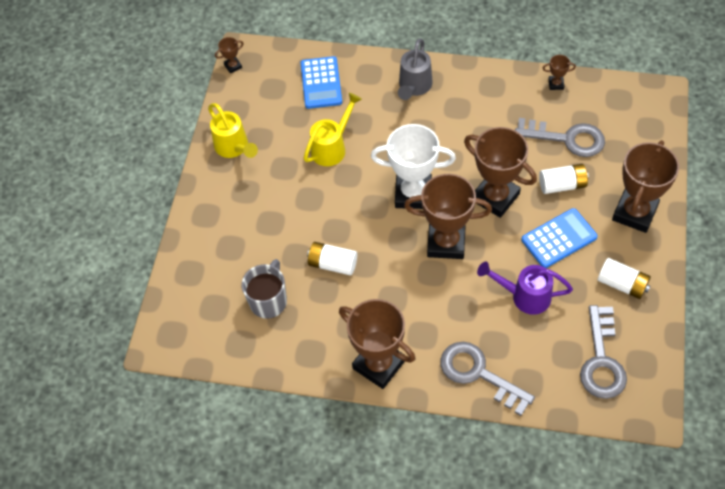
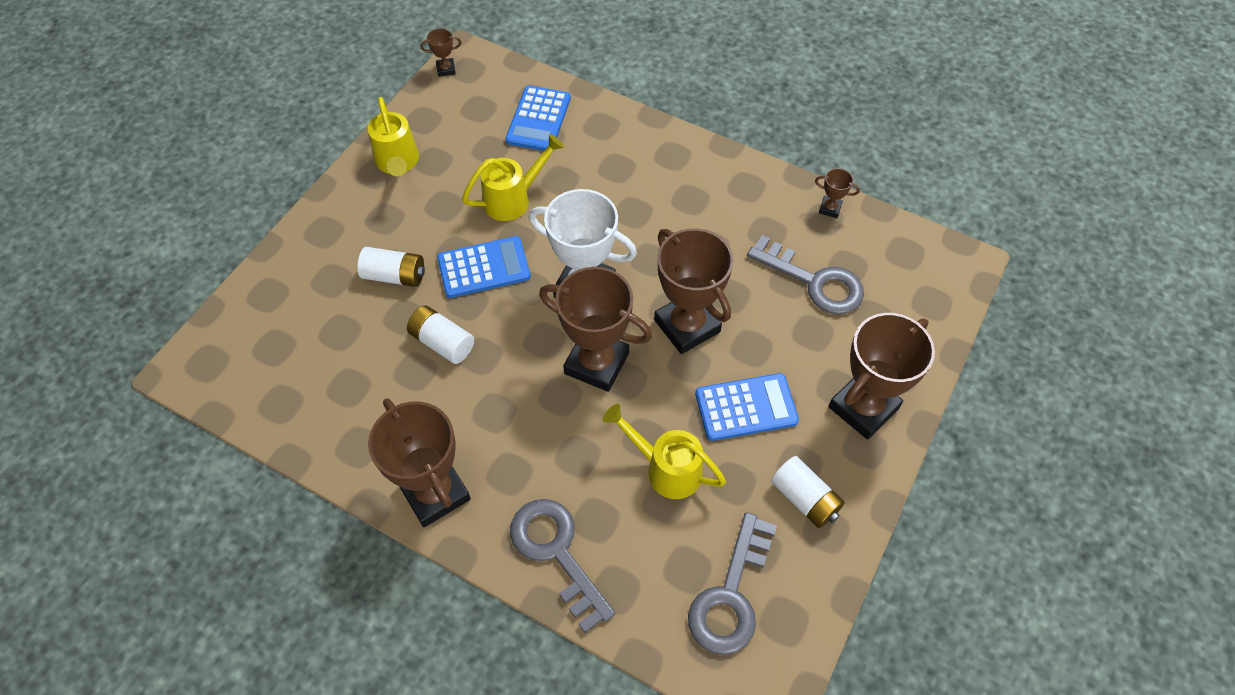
camera: 15 degrees right, 0 degrees up
grey mug [242,259,287,319] -> none
grey watering can [398,38,433,100] -> none
purple watering can [477,261,573,315] -> yellow watering can [603,404,726,499]
white battery [539,164,589,194] -> white battery moved to [358,247,425,287]
none -> blue calculator [437,236,531,298]

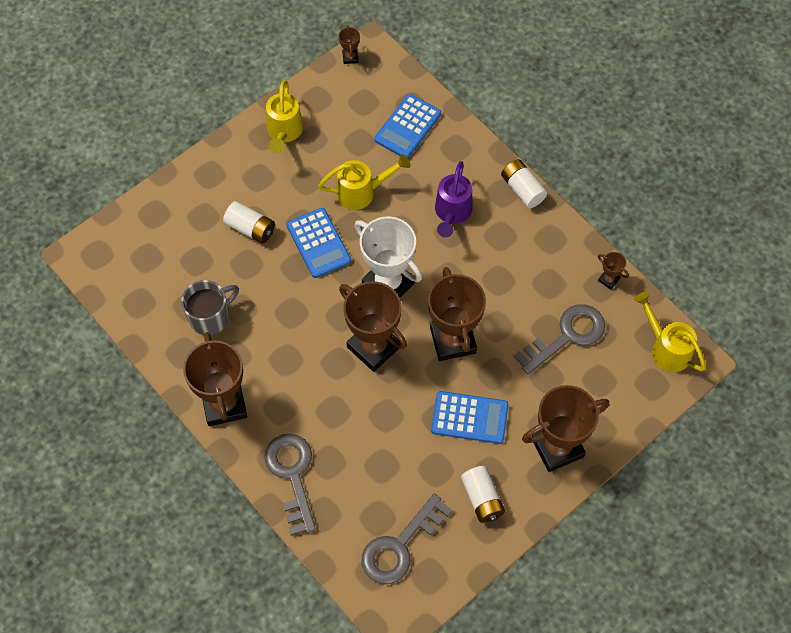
camera: 20 degrees right, 5 degrees up
white battery [407,305,474,364] -> white battery moved to [501,159,547,208]
brown trophy [421,28,462,77] -> brown trophy turned 75 degrees clockwise [339,26,360,64]
blue calculator [437,236,531,298] -> blue calculator turned 60 degrees clockwise [287,208,351,278]
yellow watering can [603,404,726,499] -> yellow watering can moved to [634,292,706,372]
grey key [747,235,864,314] -> grey key turned 90 degrees counterclockwise [514,304,605,374]
none -> grey mug [181,280,239,336]
none -> purple watering can [435,161,473,237]

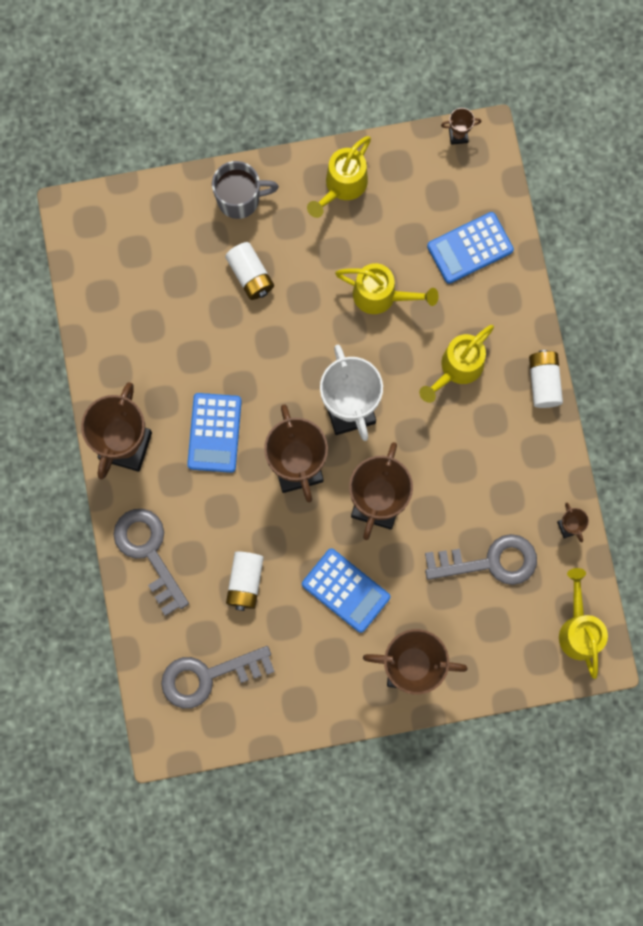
camera: 30 degrees right, 15 degrees up
grey mug [181,280,239,336] -> grey mug moved to [212,161,279,219]
grey key [265,434,316,536] -> grey key turned 45 degrees counterclockwise [114,509,189,616]
blue calculator [287,208,351,278] -> blue calculator moved to [187,393,242,473]
brown trophy [339,26,360,64] -> brown trophy turned 60 degrees clockwise [441,108,481,145]
purple watering can [435,161,473,237] -> yellow watering can [419,325,494,403]
white battery [461,466,505,523] -> white battery moved to [226,551,264,611]

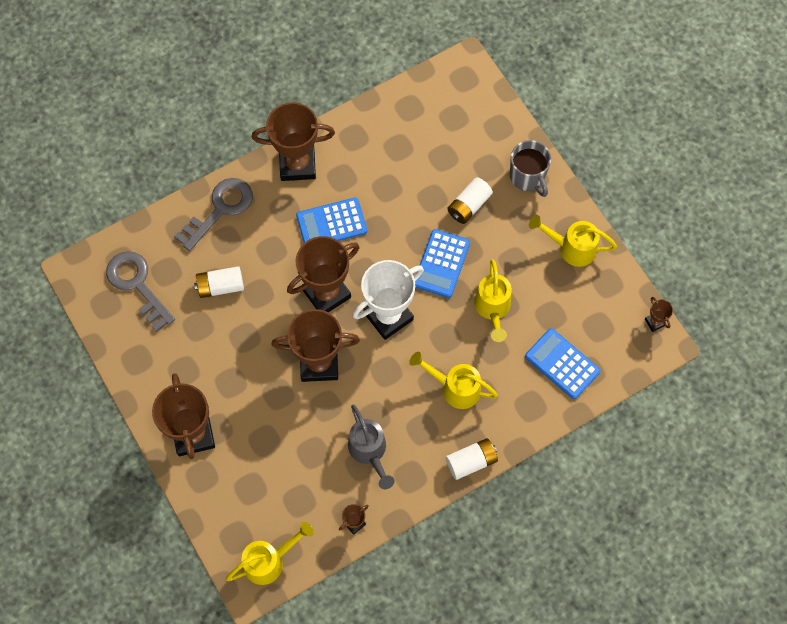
camera: 70 degrees right, 10 degrees down
blue calculator [302,548,390,633] -> blue calculator moved to [415,229,470,298]
grey key [425,534,537,585] -> none
none -> grey watering can [348,405,395,489]

